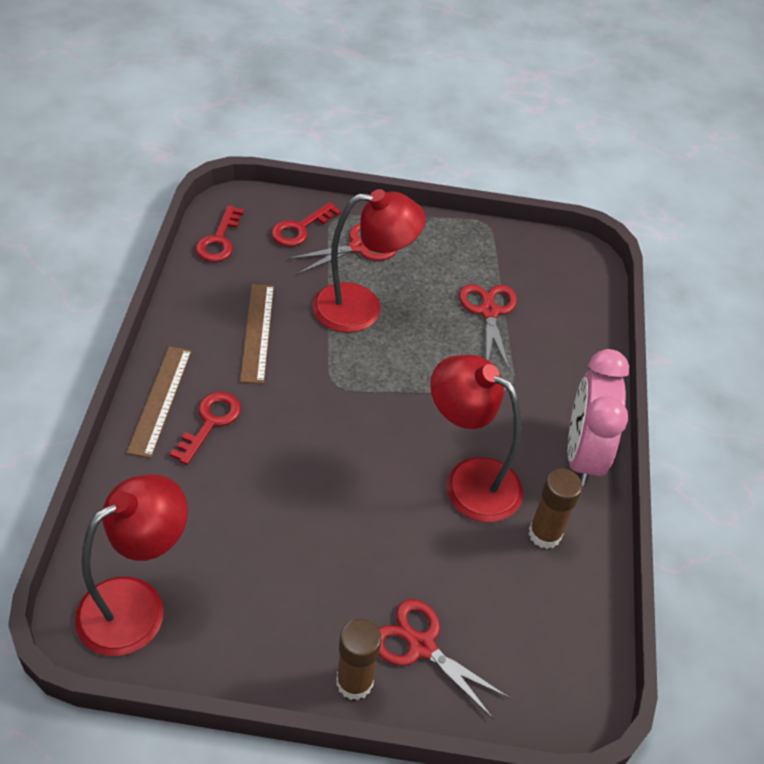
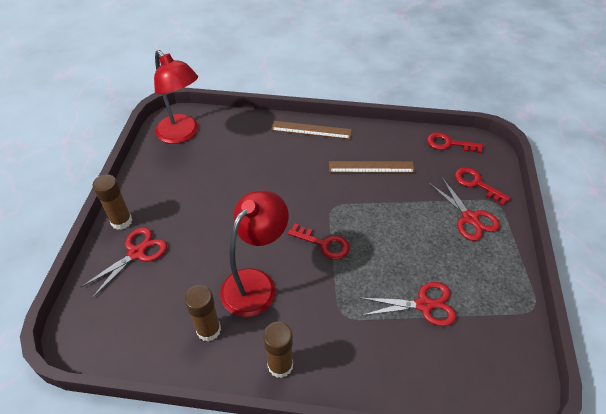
camera: 95 degrees right, 0 degrees up
red key [170,392,241,465] -> red key moved to [288,224,350,260]
red lamp [313,189,426,333] -> none
pink clock [568,349,629,486] -> brown glue stick [263,322,293,378]

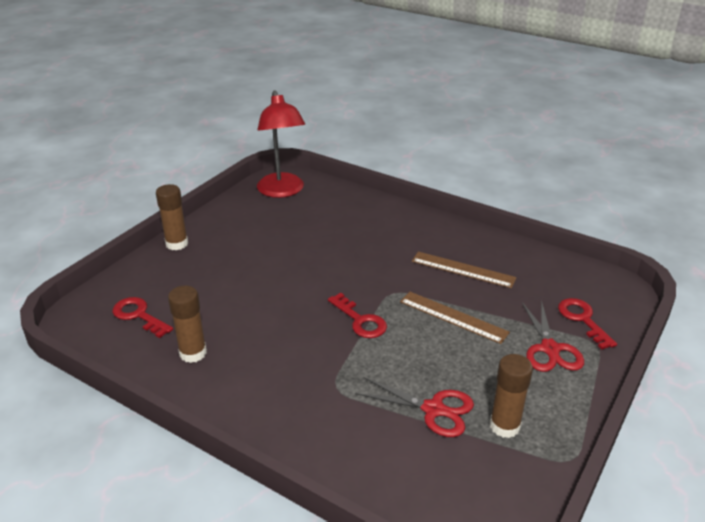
camera: 25 degrees right, 15 degrees down
red scissors [81,227,167,298] -> none
red lamp [220,191,288,317] -> none
brown glue stick [263,322,293,378] -> brown glue stick moved to [490,354,533,438]
brown ruler [271,121,352,139] -> brown ruler moved to [400,292,510,344]
red key [427,132,483,153] -> red key moved to [113,297,173,338]

